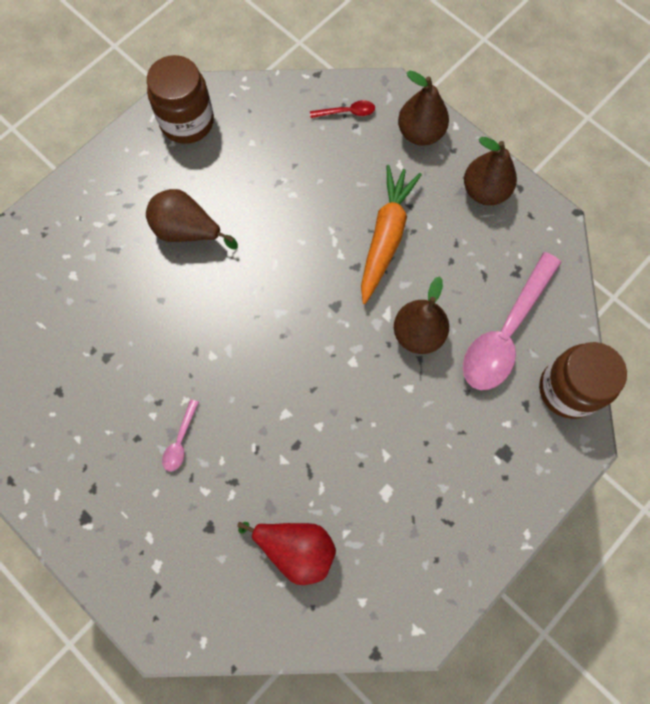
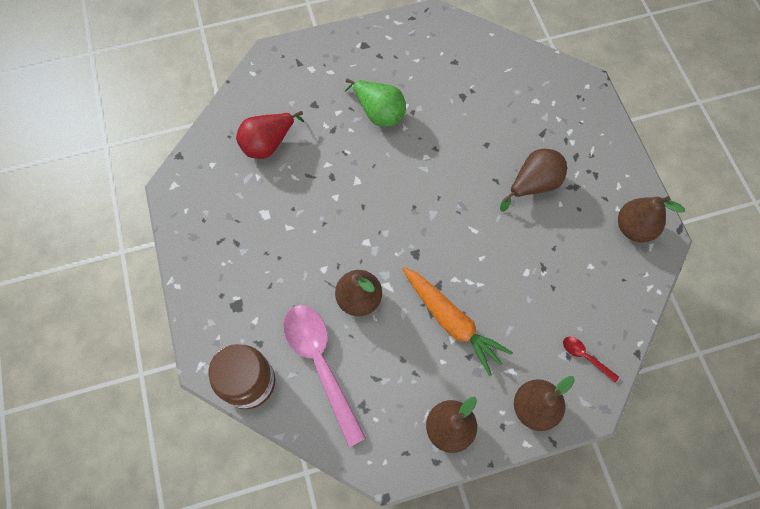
camera: 120 degrees right, 5 degrees down
brown jar [147,55,214,144] -> brown pear [618,196,685,242]
pink spoon [162,399,199,472] -> green pear [345,78,406,127]
red spoon [310,100,375,118] -> red spoon turned 105 degrees clockwise [563,337,619,383]

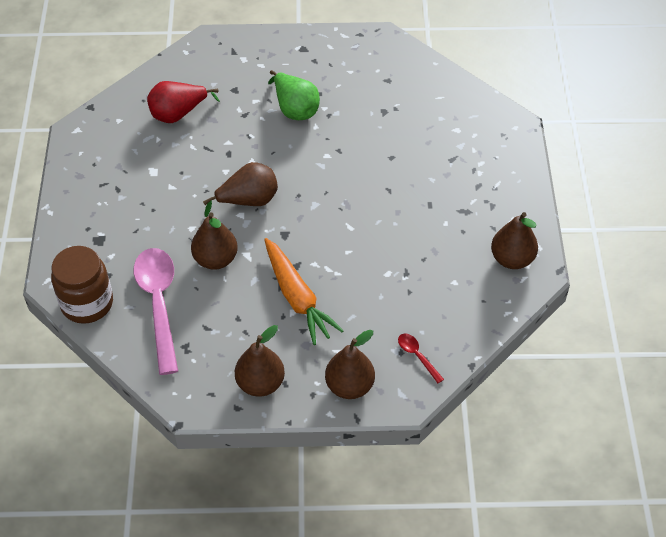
camera: 15 degrees right, 15 degrees down
brown pear [500,149,567,212] -> brown pear moved to [203,162,278,217]

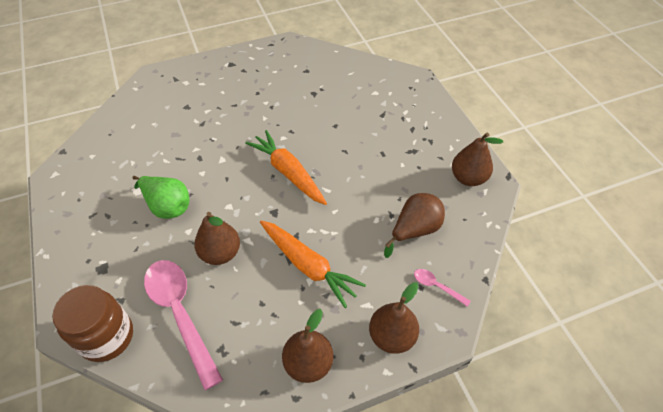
camera: 20 degrees left, 0 degrees up
red pear [147,81,220,123] -> none
brown pear [203,162,278,217] -> brown pear moved to [384,193,445,258]
green pear [268,70,320,120] -> green pear moved to [133,176,189,219]
red spoon [398,334,444,383] -> pink spoon [414,269,471,307]
none -> orange carrot [245,130,327,205]

